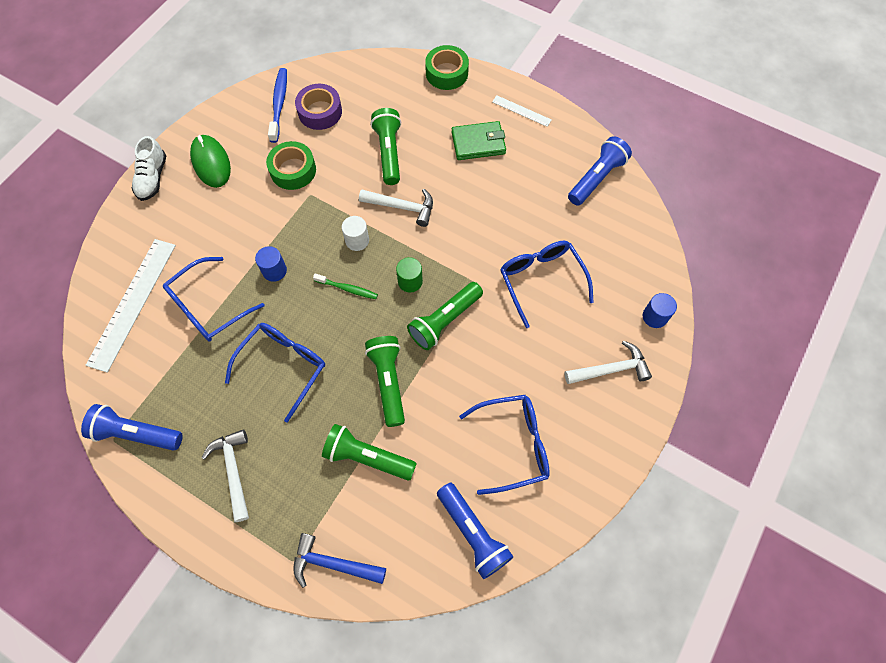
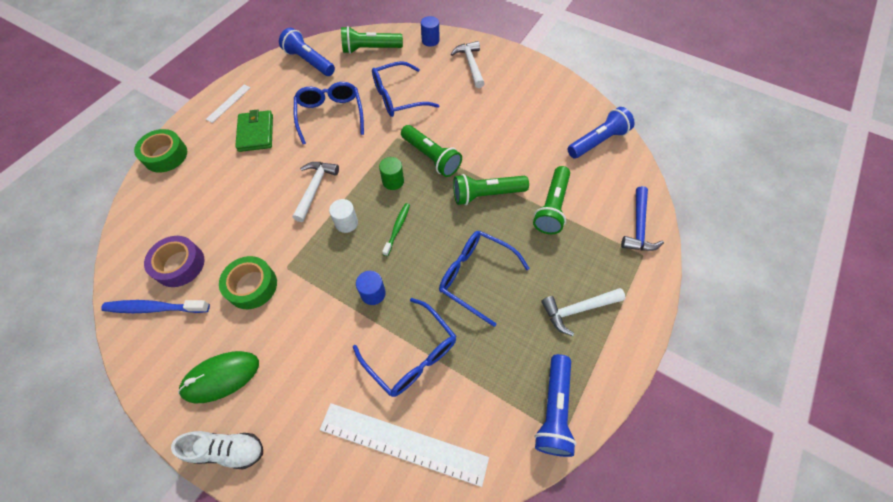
camera: 90 degrees left, 5 degrees down
green flashlight [371,108,401,185] -> green flashlight moved to [341,26,403,54]
blue glasses [459,395,550,495] -> blue glasses moved to [294,82,364,144]

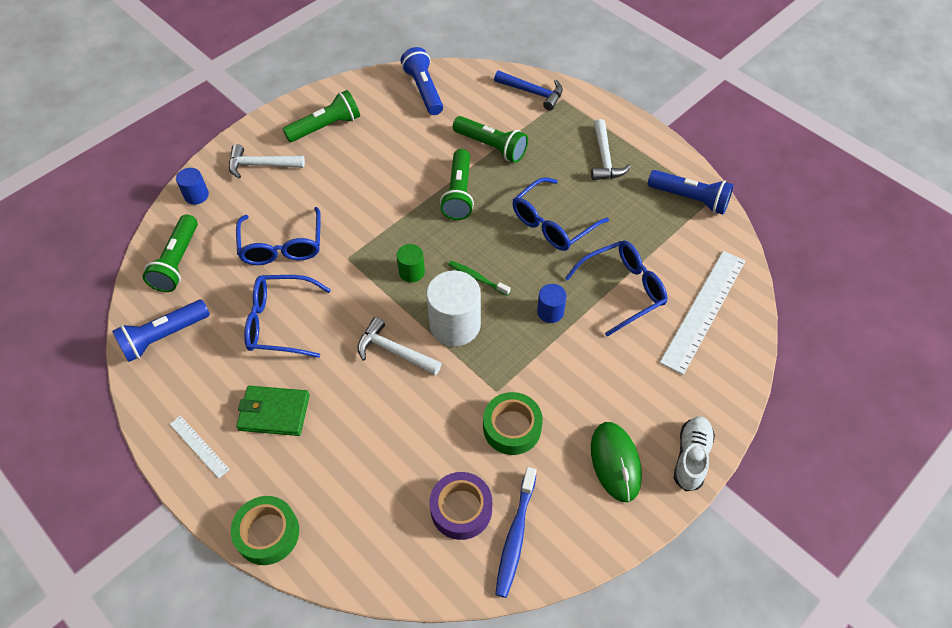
camera: 75 degrees left, 5 degrees down
white cylinder [329,199,358,233] -> white cylinder [426,270,481,346], size x1.89
green flashlight [401,125,462,177] -> green flashlight moved to [283,90,360,142]

